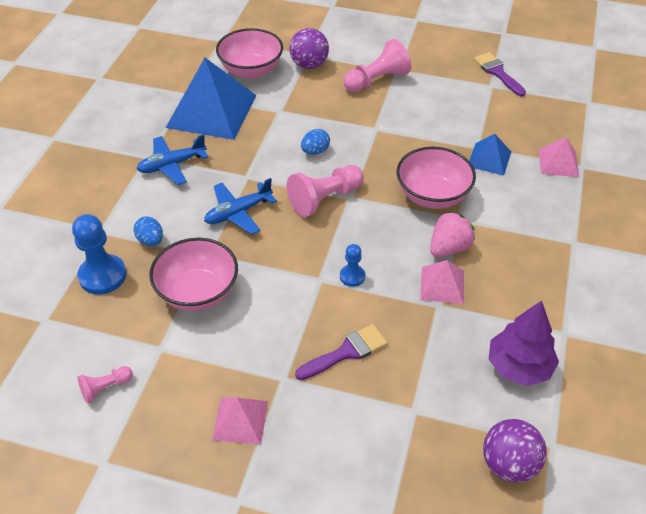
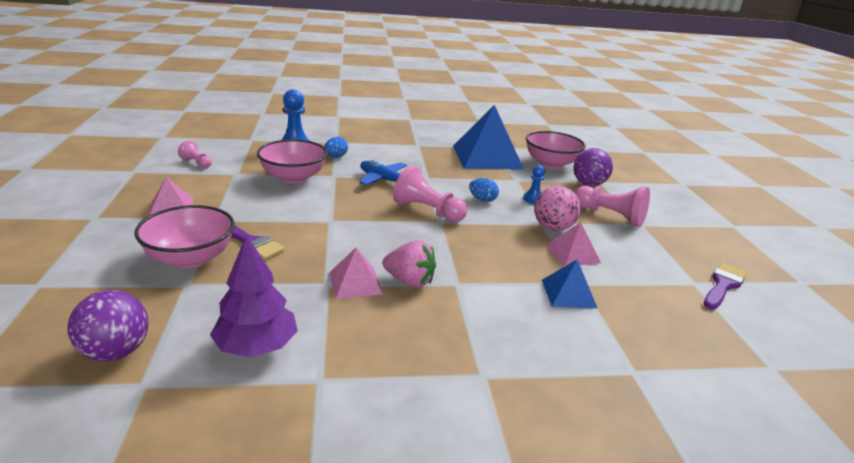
camera: 65 degrees right, 20 degrees down
blue plane [137,134,208,185] -> none
blue pawn [340,244,365,287] -> blue pawn moved to [523,165,545,204]
pink bowl [397,147,476,209] -> pink bowl moved to [134,205,235,268]
pink pyramid [539,137,579,177] -> pink pyramid moved to [546,222,601,267]
none -> pink ball [534,186,581,231]

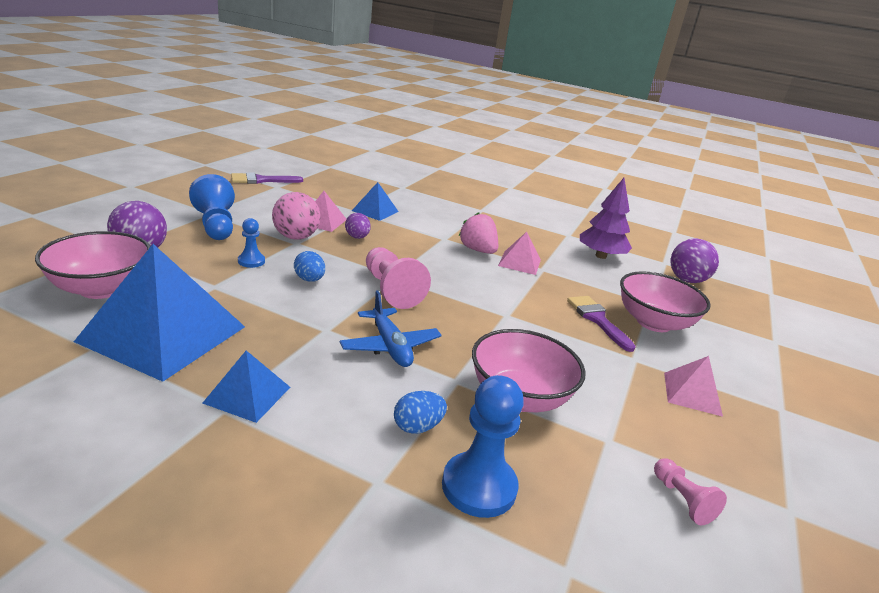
camera: 150 degrees left, 0 degrees up
pink pawn [575,186,650,227] -> blue pawn [189,174,235,240]
none -> blue pyramid [203,351,290,423]
none -> purple egg [345,213,371,239]

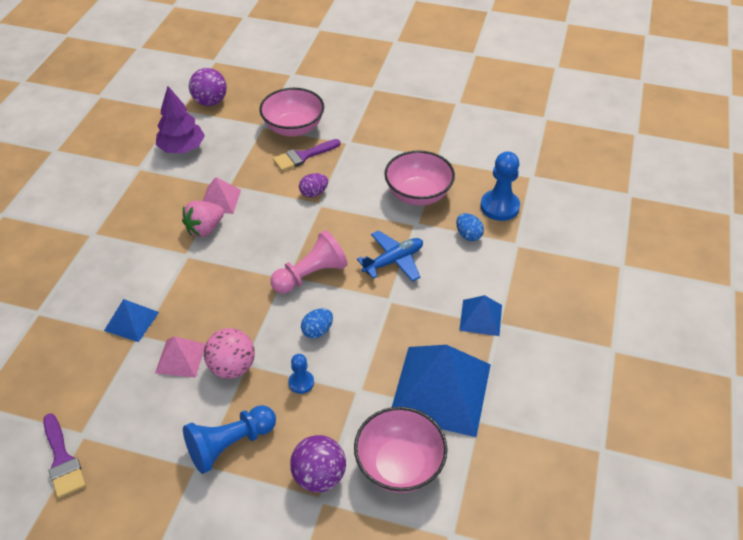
camera: 95 degrees left, 20 degrees up
purple egg [345,213,371,239] -> purple egg moved to [299,173,328,197]
pink pawn [654,459,727,525] -> none
pink pyramid [664,356,723,417] -> none

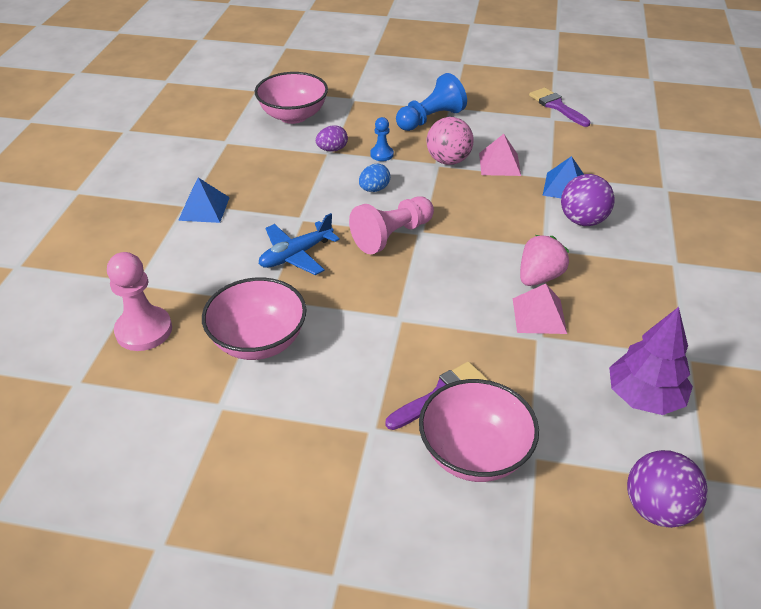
camera: 175 degrees right, 5 degrees down
purple ball [290,435,346,492] -> purple ball moved to [561,174,615,226]
purple egg [299,173,328,197] -> purple egg moved to [316,125,348,151]
blue pyramid [392,345,491,437] -> none
blue egg [456,213,484,241] -> none
blue pawn [480,151,520,221] -> pink pawn [107,252,172,351]

